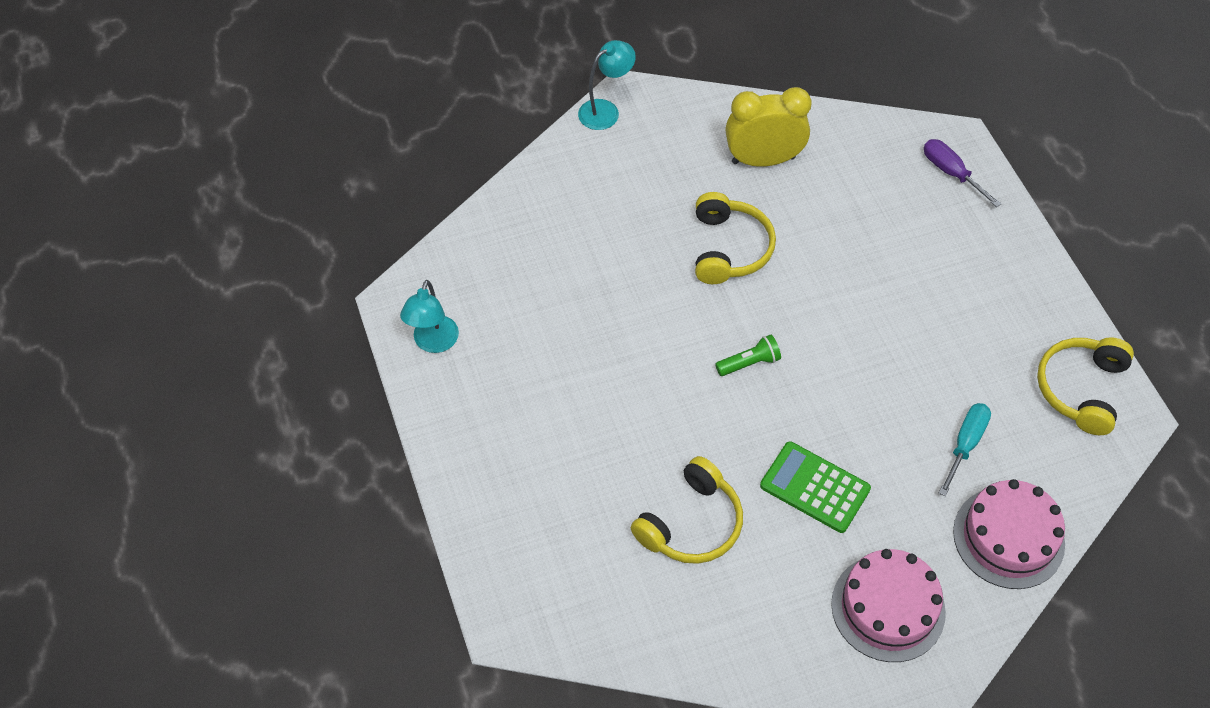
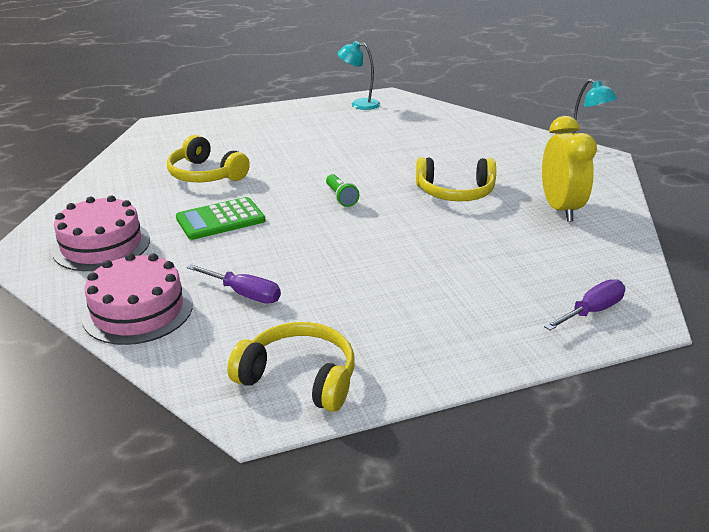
camera: 90 degrees right, 25 degrees down
green calculator [760,441,871,533] -> green calculator turned 150 degrees counterclockwise [176,197,265,240]
turquoise screwdriver [939,403,991,496] -> purple screwdriver [187,264,281,304]

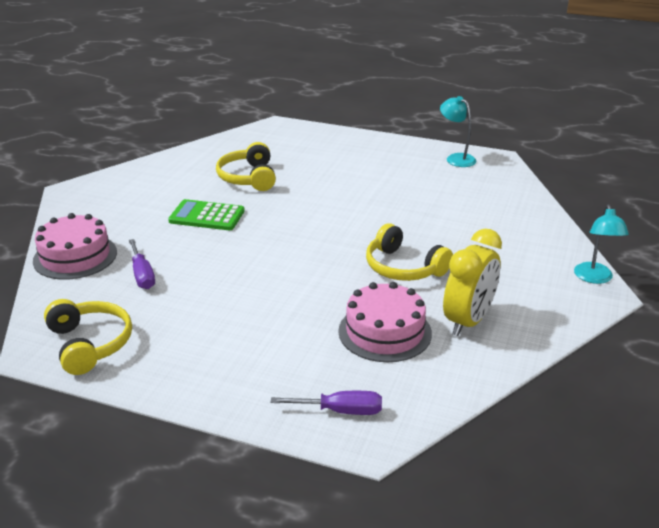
camera: 40 degrees right, 0 degrees up
pink cake [52,196,150,271] -> pink cake moved to [338,282,432,362]
green flashlight [326,174,360,207] -> none

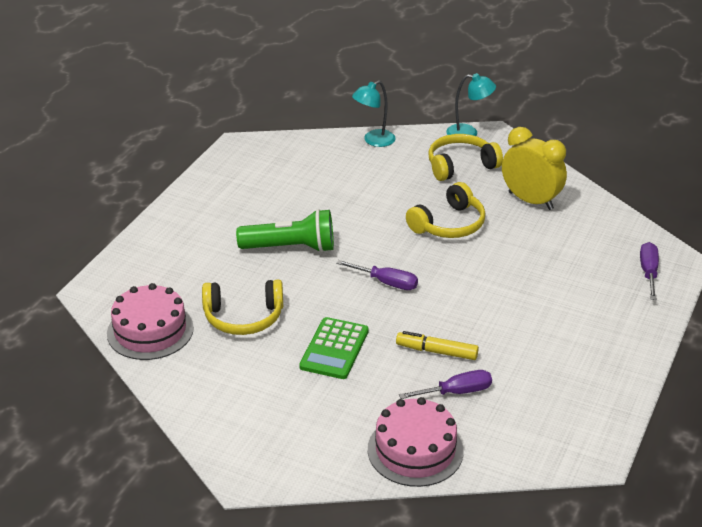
camera: 85 degrees left, 5 degrees up
yellow headphones [44,299,132,375] -> yellow headphones moved to [428,134,503,181]
pink cake [338,282,432,362] -> pink cake moved to [107,283,194,360]
turquoise lamp [440,96,476,167] -> turquoise lamp moved to [352,81,395,147]
none -> green flashlight [236,209,334,253]
none -> purple screwdriver [336,260,418,290]
none -> yellow marker [396,331,479,360]

